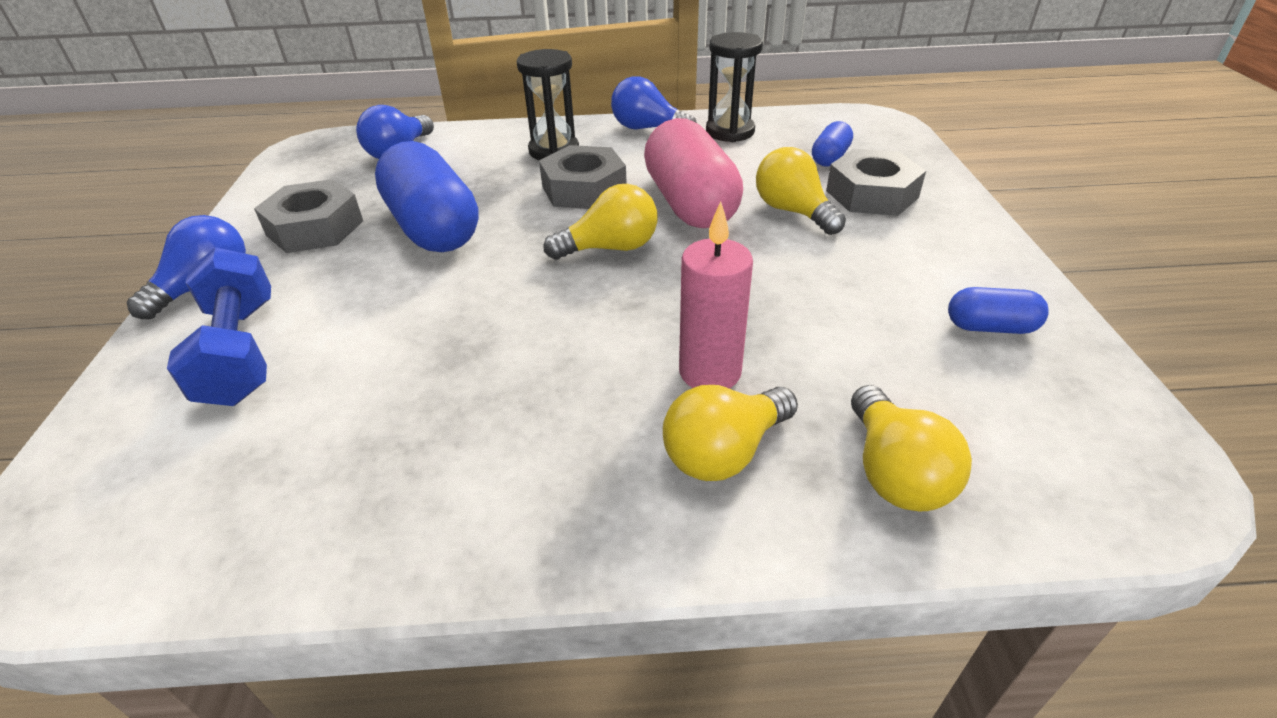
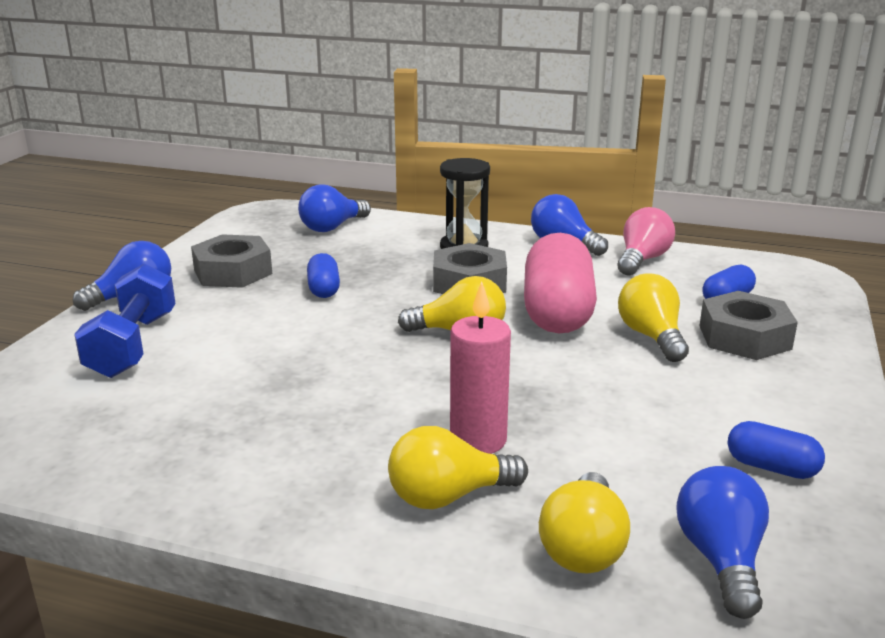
camera: 20 degrees right, 15 degrees down
blue capsule [375,141,479,252] -> blue capsule [307,253,340,298], size x0.48
black hourglass [706,32,763,142] -> pink light bulb [617,207,675,275]
none -> blue light bulb [676,466,769,619]

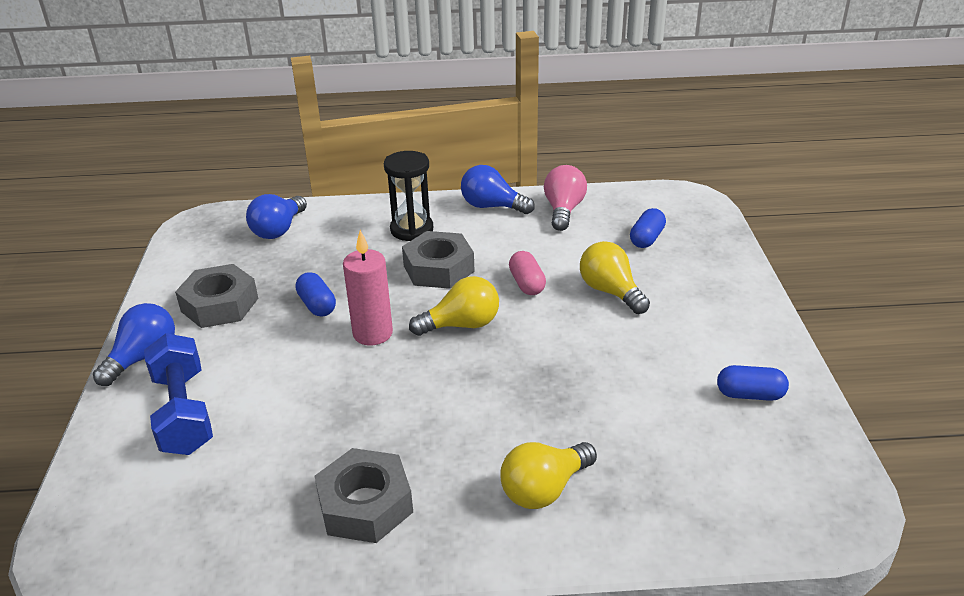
camera: 20 degrees left, 10 degrees up
pink candle [450,282,511,454] -> pink candle moved to [343,230,393,345]
pink capsule [524,233,597,333] -> pink capsule [509,251,546,295], size x0.48
yellow light bulb [539,472,630,574] -> none
blue light bulb [676,466,769,619] -> none
grey nut [699,291,798,360] -> grey nut moved to [315,448,413,543]

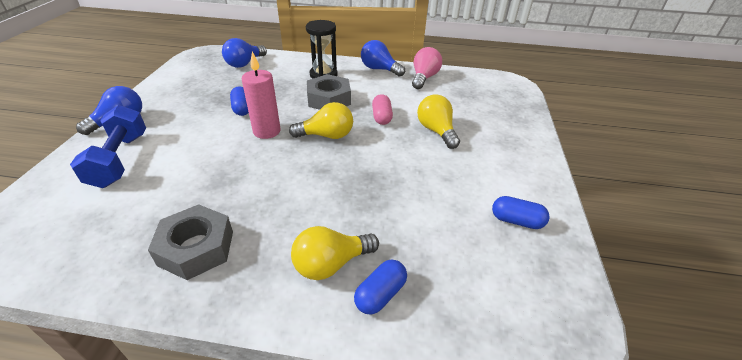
camera: 10 degrees right, 5 degrees up
grey nut [175,264,258,328] -> none
blue capsule [630,208,666,248] -> blue capsule moved to [354,260,407,315]

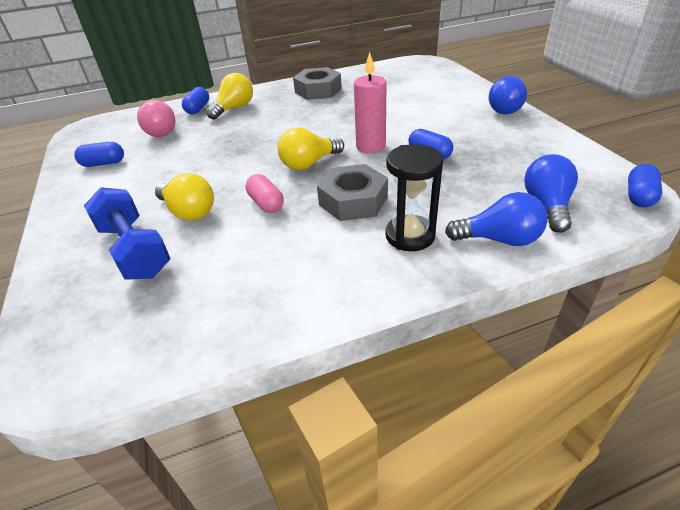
camera: 155 degrees right, 0 degrees up
blue dumbbell [70,105,146,188] -> blue dumbbell moved to [84,187,171,280]
blue light bulb [361,40,405,77] -> blue light bulb moved to [445,192,548,246]
pink light bulb [412,47,442,89] -> pink light bulb moved to [137,100,175,137]
none -> blue capsule [628,164,662,207]

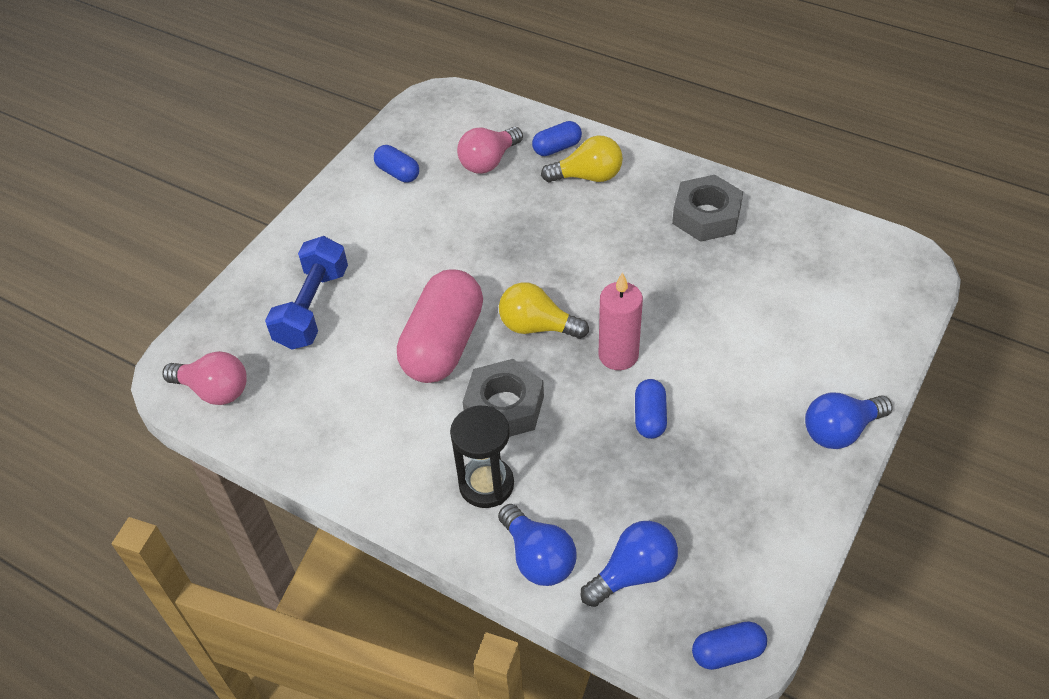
camera: 50 degrees right, 10 degrees up
yellow light bulb [155,173,214,221] -> none
pink capsule [245,174,284,213] -> pink capsule [397,269,483,383], size x2.10
none -> pink light bulb [162,351,247,405]

